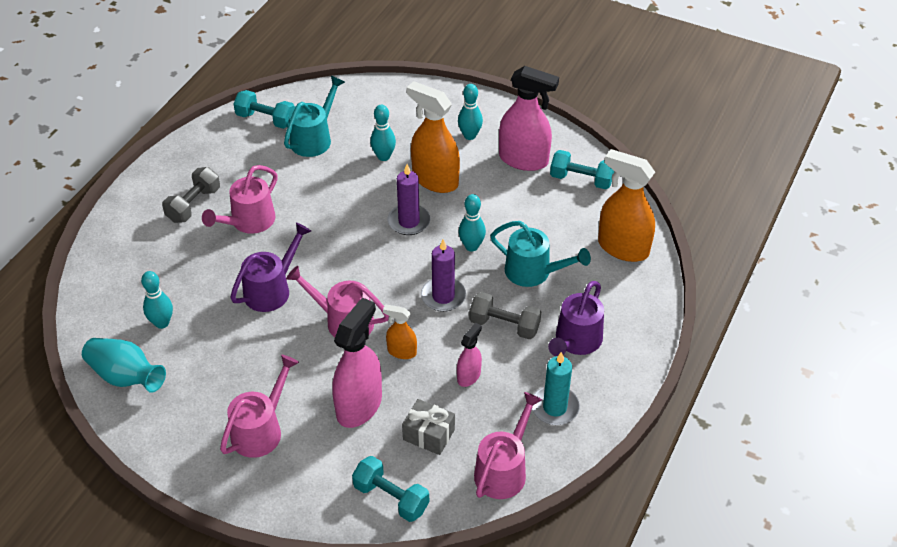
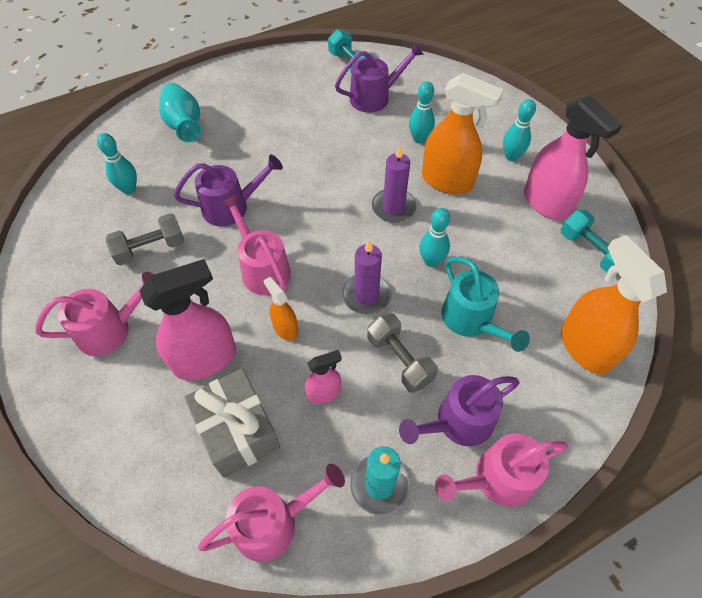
camera: 35 degrees right, 10 degrees up
turquoise vase [82,338,166,393] -> turquoise vase moved to [159,83,202,142]
grey dumbbell [162,167,220,223] -> grey dumbbell moved to [106,213,185,265]
pink watering can [202,165,278,234] -> pink watering can moved to [435,433,568,507]
turquoise watering can [284,76,345,157] -> purple watering can [335,42,424,113]
turquoise dumbbell [352,456,429,522] -> none
grey gift [402,399,455,455] -> grey gift [184,368,280,478], size x1.56
orange spray bottle [406,81,460,193] -> orange spray bottle turned 135 degrees clockwise [422,73,504,194]

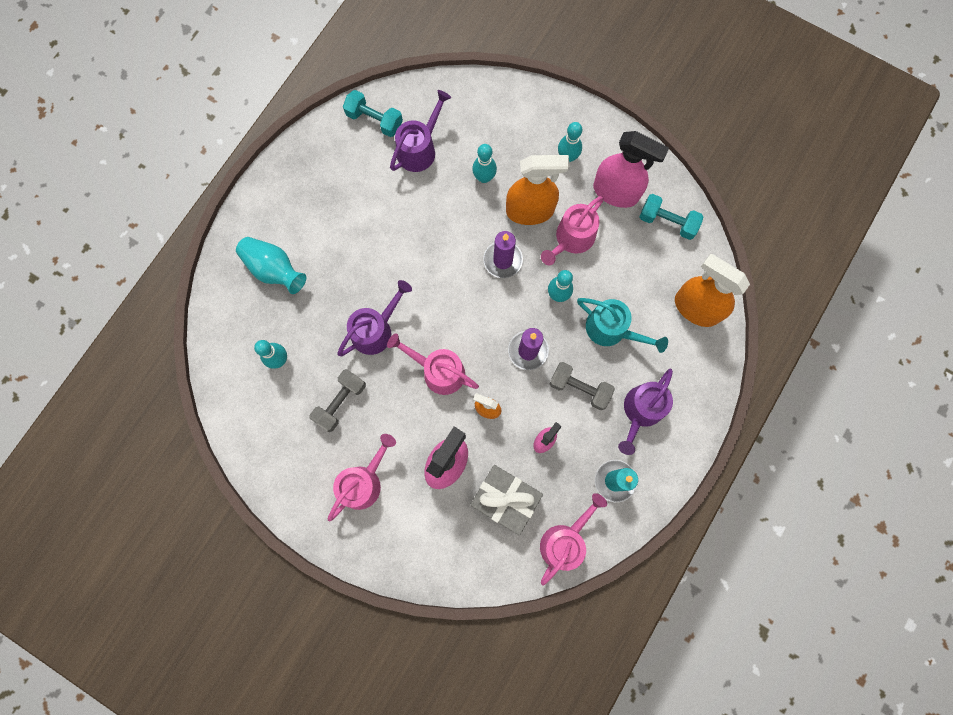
camera: 30 degrees left, 20 degrees up
pink watering can [435,433,568,507] -> pink watering can moved to [541,196,604,265]

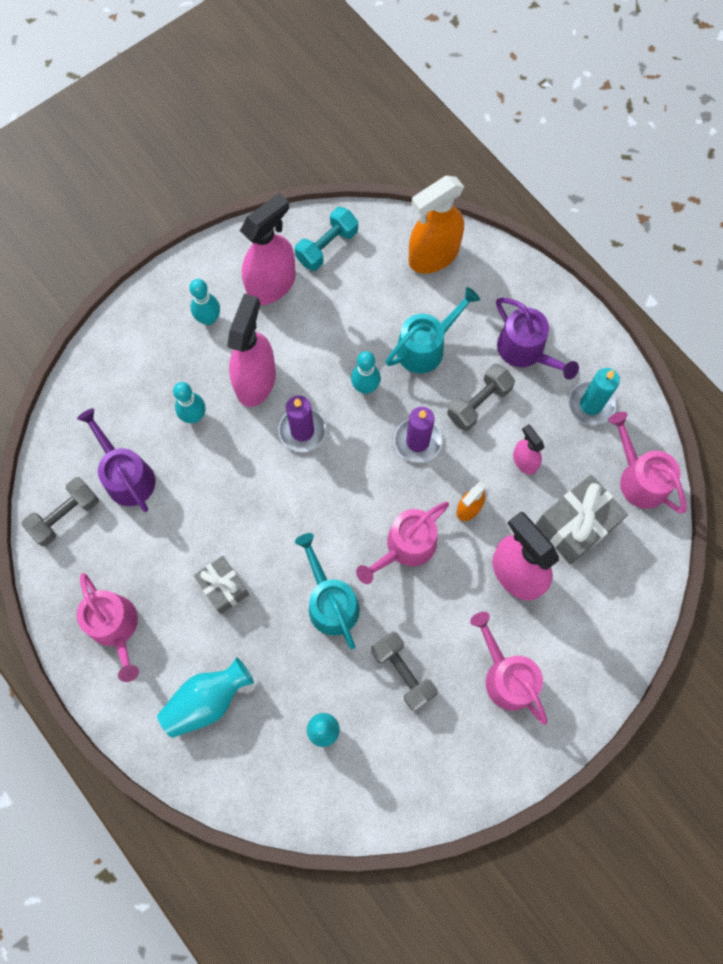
camera: 70 degrees left, 5 degrees down
purple watering can [337,280,412,356] -> turquoise watering can [295,533,360,650]
turquoise dumbbell [343,90,403,137] -> grey dumbbell [22,477,99,546]
orange spray bottle [506,155,570,225] -> pink spray bottle [227,294,276,407]
pink watering can [541,196,604,265] -> pink watering can moved to [77,573,139,682]
none -> grey gift [194,556,249,614]

